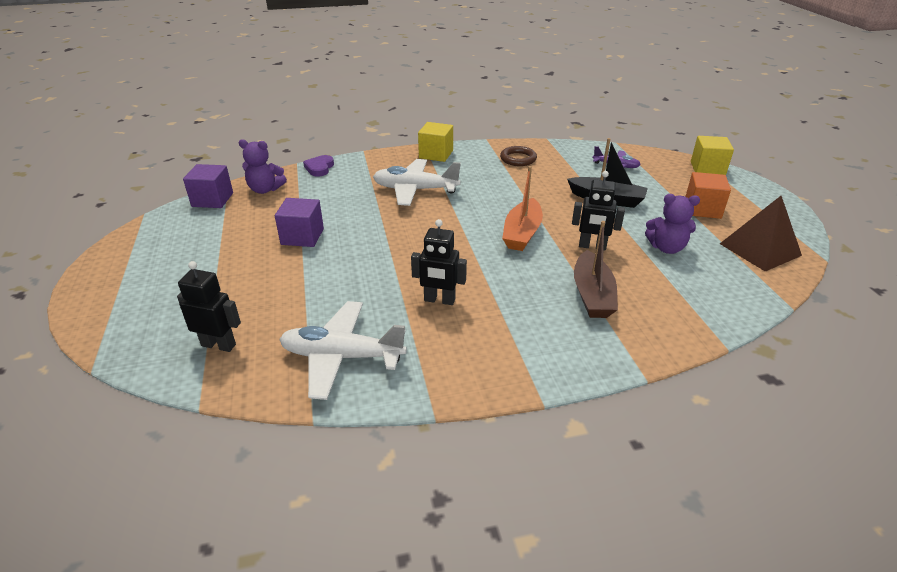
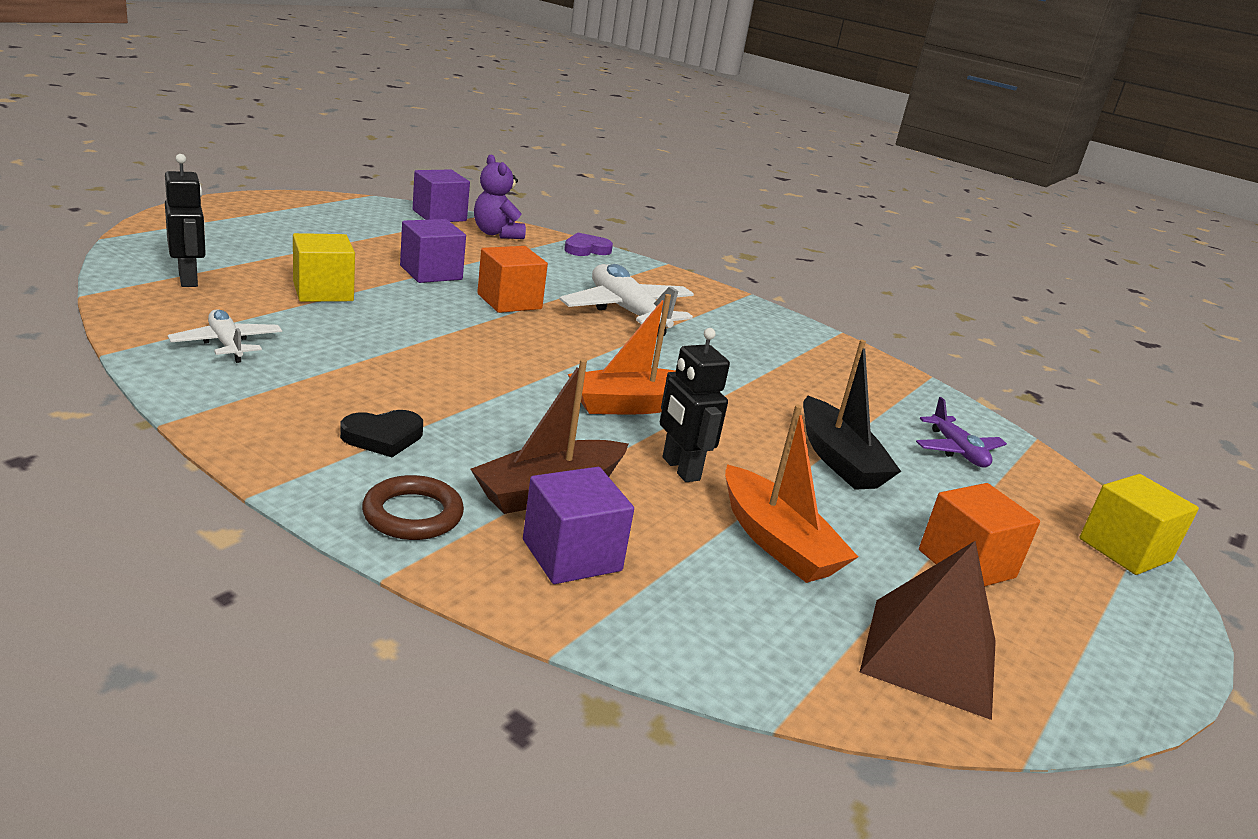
camera: 45 degrees right, 10 degrees down
white plane [279,301,407,400] -> white plane [168,309,282,363], size x0.57
black robot [411,219,467,305] -> none
yellow cube [418,122,453,162] -> yellow cube moved to [293,233,355,302]
brown ring [500,146,537,166] -> brown ring moved to [362,475,464,540]
purple teddy bear [645,194,700,254] -> orange boat [725,405,858,583]
none -> black heart [340,410,423,457]
none -> orange cube [477,246,548,313]
none -> purple cube [523,467,634,584]

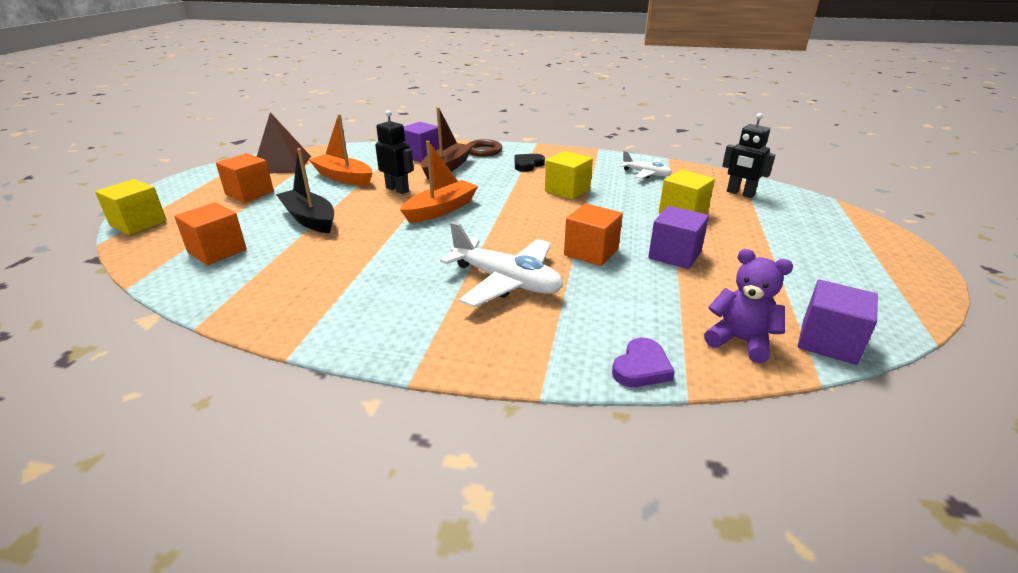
camera: 160 degrees right, 5 degrees up
purple plane [916,397,1007,468] -> orange cube [174,202,247,265]
none -> yellow cube [545,151,593,200]

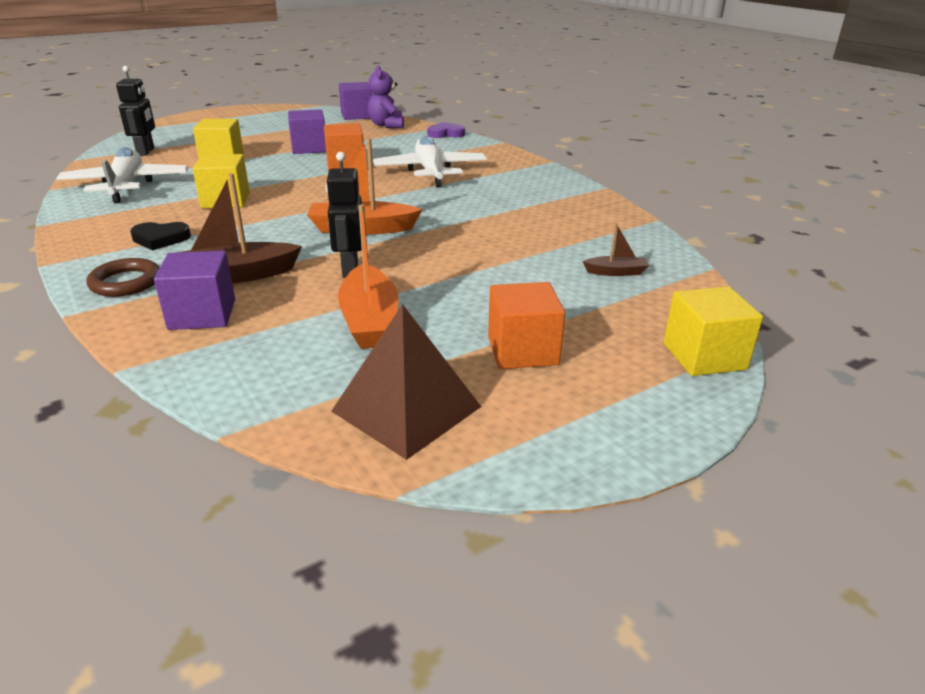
camera: 135 degrees left, 0 degrees up
orange cube [174,202,247,265] -> brown boat [583,223,649,276]
black boat [276,148,334,233] -> none
white plane [620,151,672,179] -> white plane [56,147,188,203], size x1.75

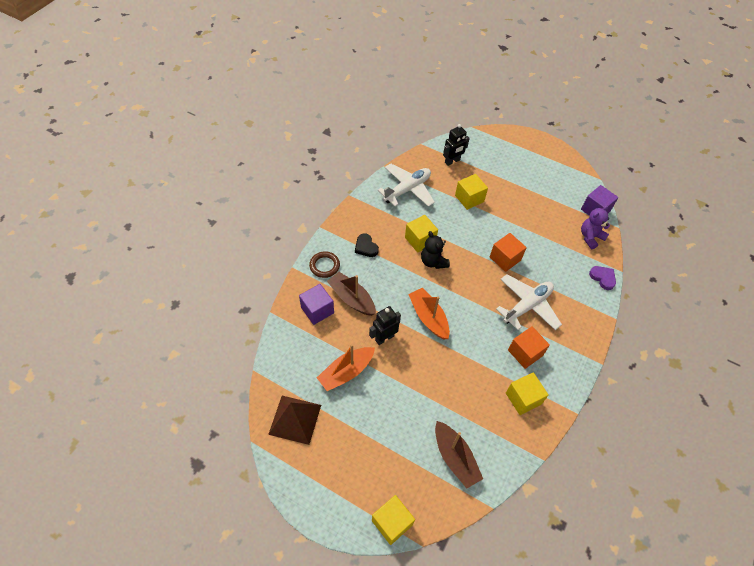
camera: 60 degrees right, 25 degrees up
purple cube [288,109,326,154] -> none
orange cube [488,282,565,369] -> orange cube moved to [508,326,550,369]
brown boat [583,223,649,276] -> brown boat [435,421,483,489], size x1.94
none -> black teddy bear [421,231,450,269]
none -> yellow cube [506,373,549,415]

